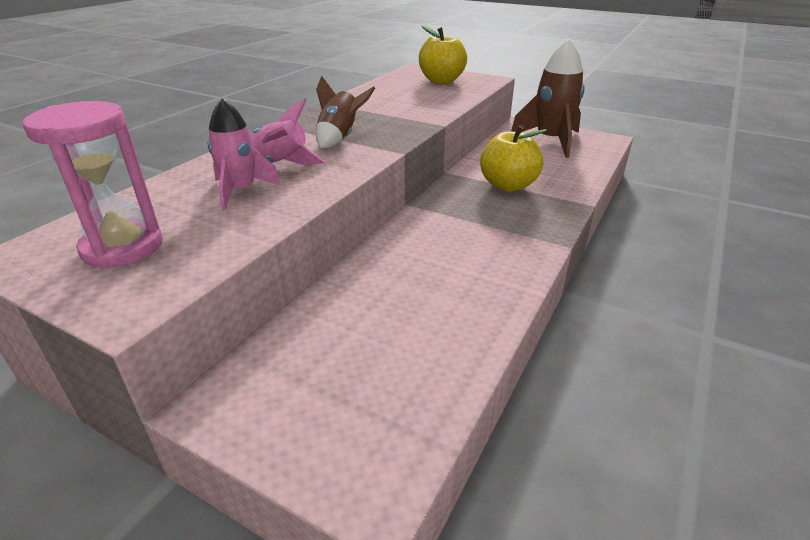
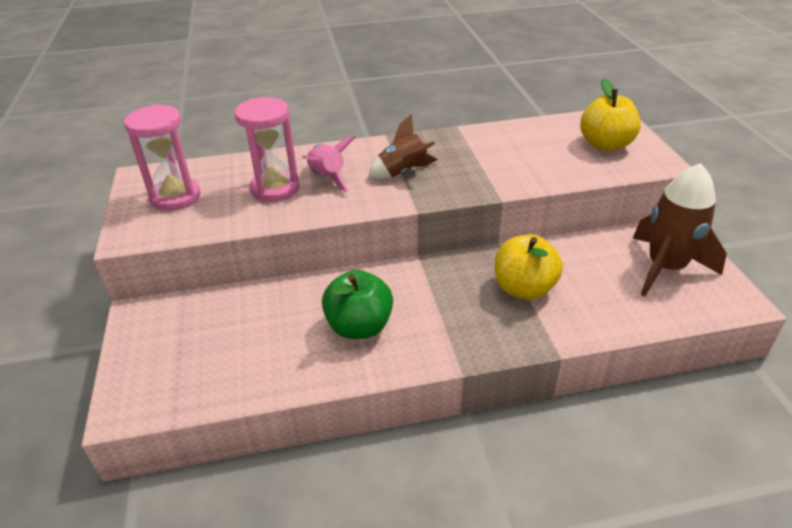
camera: 50 degrees right, 5 degrees up
pink rocket [208,98,281,210] -> pink hourglass [235,97,300,202]
none -> green apple [322,270,393,339]

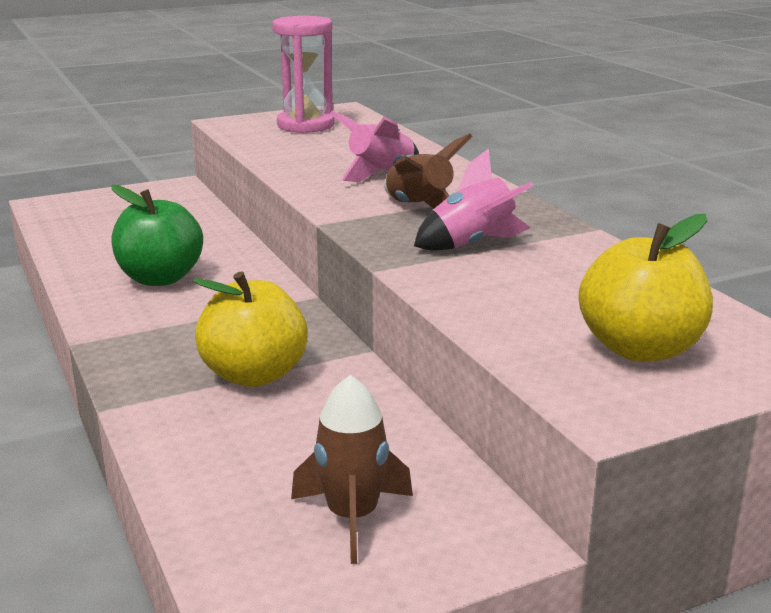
camera: 75 degrees right, 15 degrees down
pink hourglass [235,97,300,202] -> none
brown rocket [633,163,727,296] -> brown rocket [291,375,413,564], size x0.62
none -> pink rocket [414,148,534,251]

